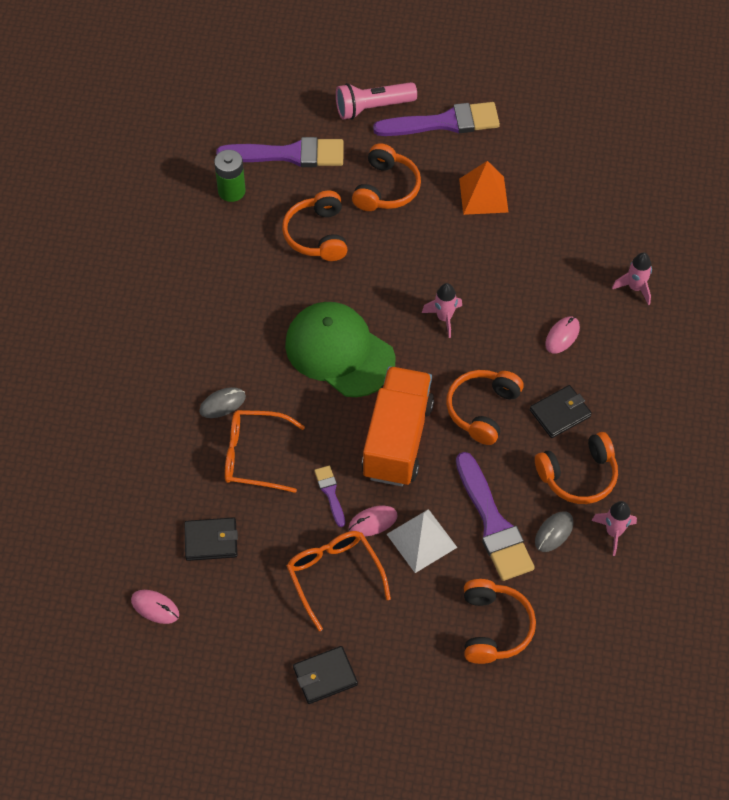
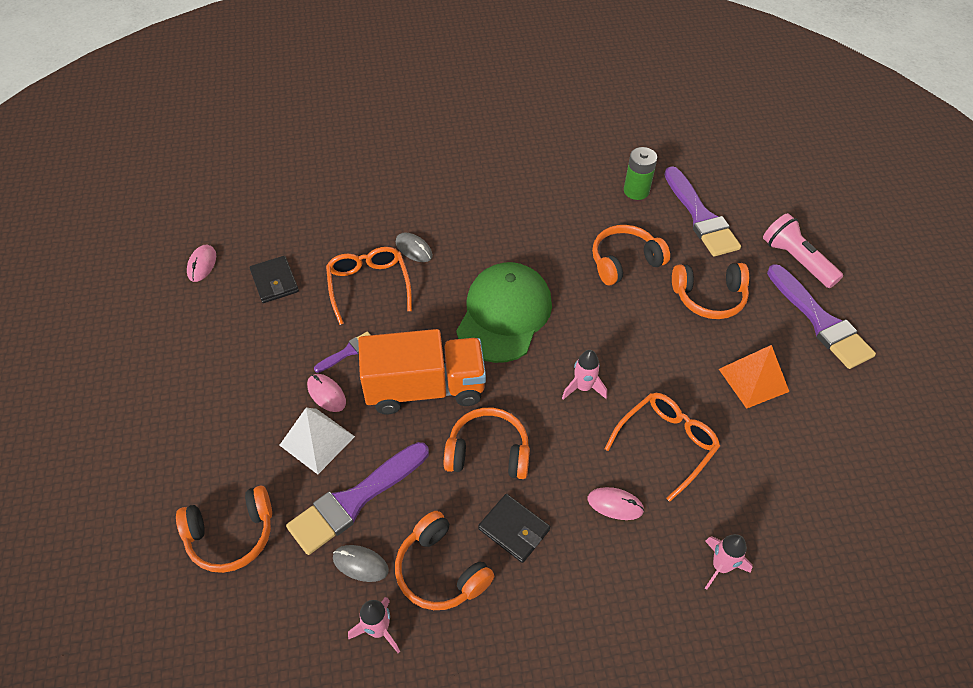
camera: 70 degrees right, 5 degrees down
orange glasses [287,531,391,631] -> orange glasses moved to [604,393,720,502]
black wallet [293,646,358,704] -> none

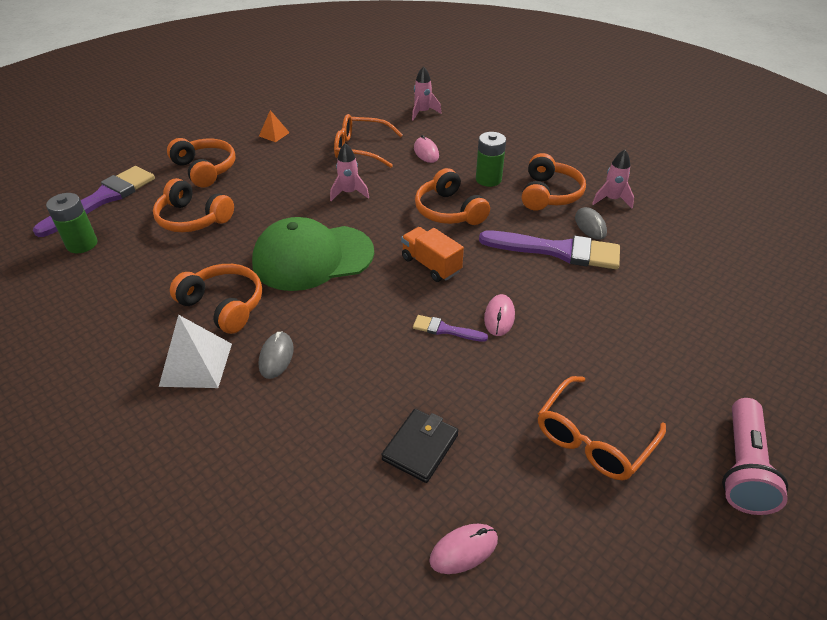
camera: 125 degrees left, 10 degrees down
orange headphones [176,485,272,573] -> orange headphones moved to [170,264,262,334]
white pyramid [279,408,355,474] -> white pyramid moved to [159,315,232,388]
orange glasses [326,247,412,325] -> orange glasses moved to [538,376,666,480]
orange truck [358,329,486,414] -> orange truck [401,227,464,282], size x0.55
black wallet [478,494,550,563] -> green battery [476,132,506,187]
orange pyramid [719,345,789,409] -> orange pyramid [259,110,290,142], size x0.56
pink flashlight [763,213,843,288] -> pink flashlight moved to [722,398,788,515]
purple brush [767,264,876,369] -> none

